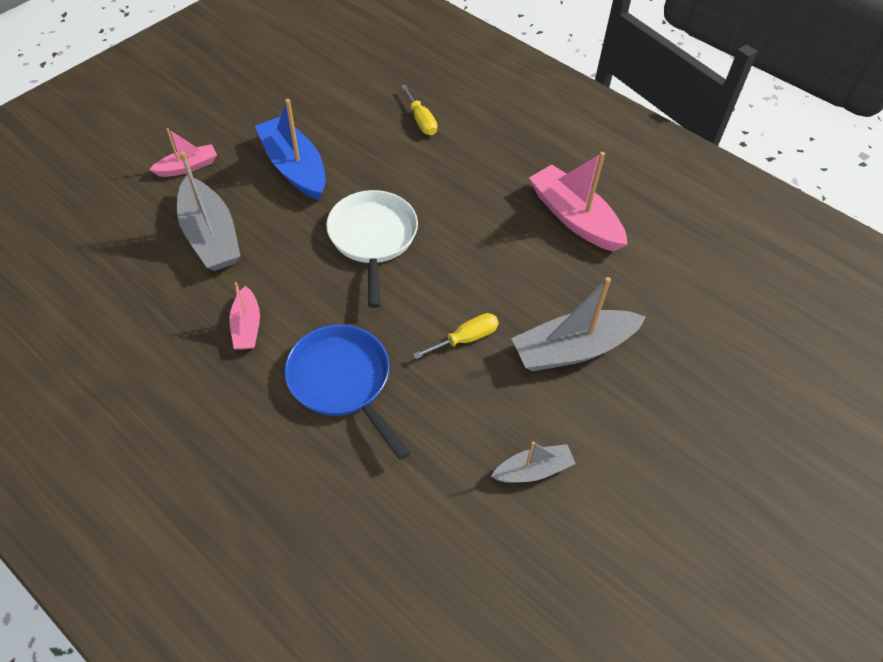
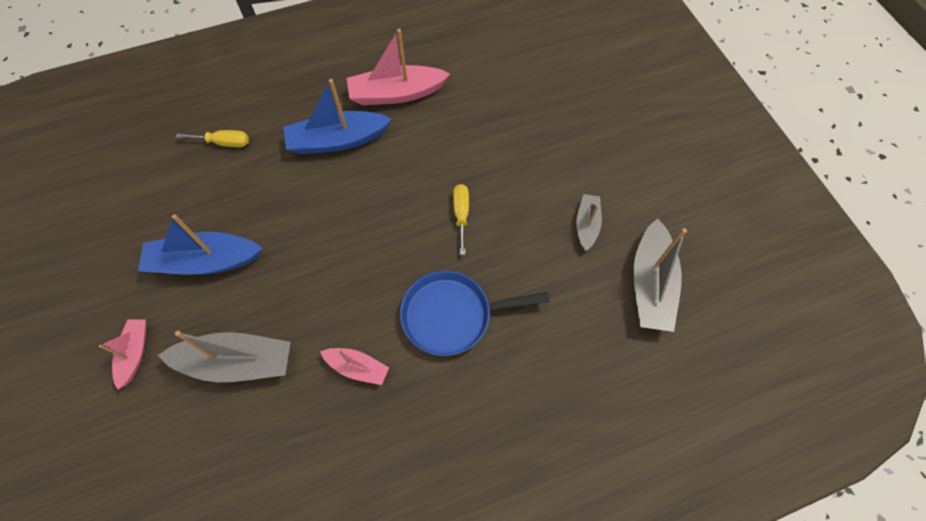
camera: 60 degrees left, 10 degrees up
white pan [326,190,418,308] -> none
grey boat [511,277,646,371] -> grey boat moved to [633,218,687,332]
none -> blue boat [283,79,392,154]

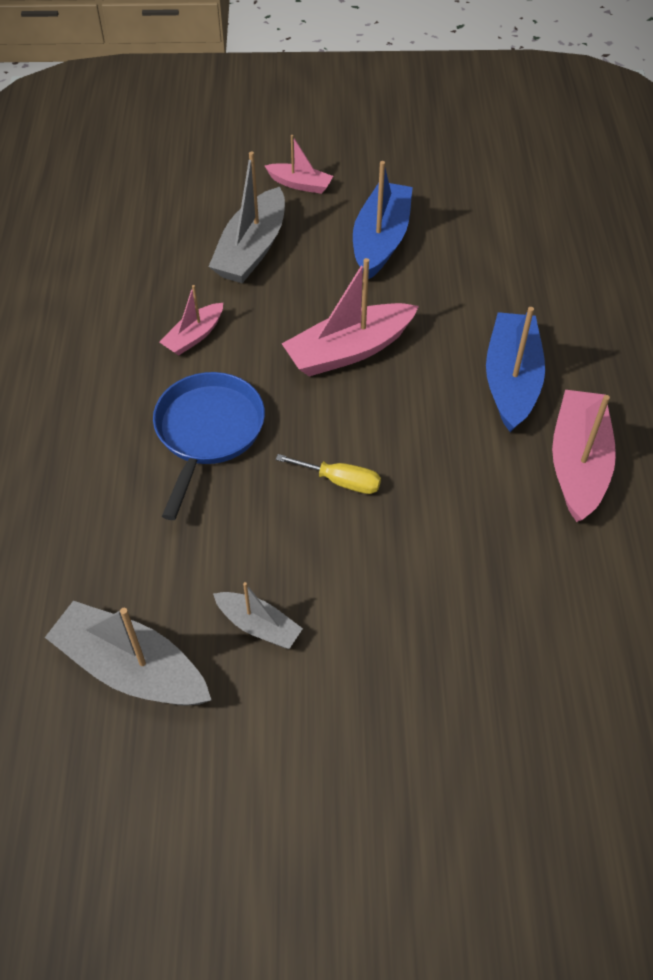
camera: 110 degrees right, 10 degrees down
yellow screwdriver [176,130,249,147] -> none
none -> pink boat [282,258,419,376]

